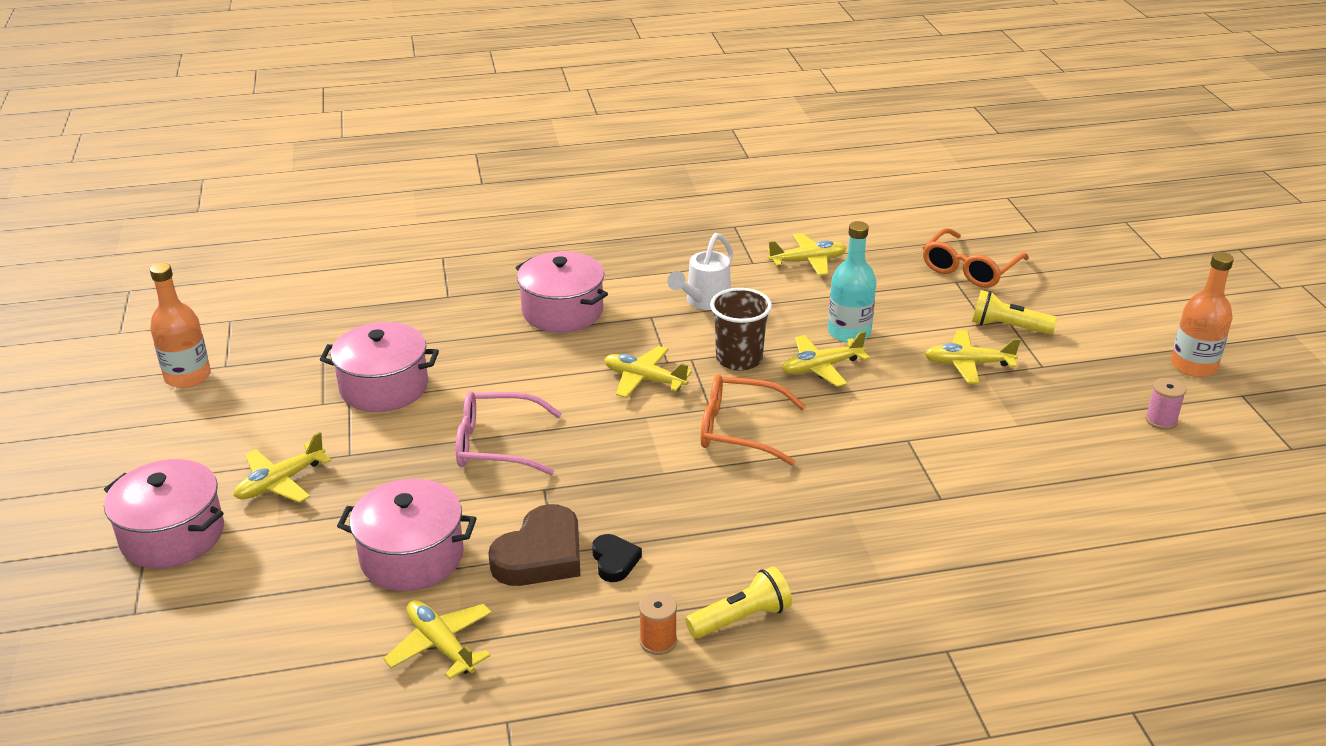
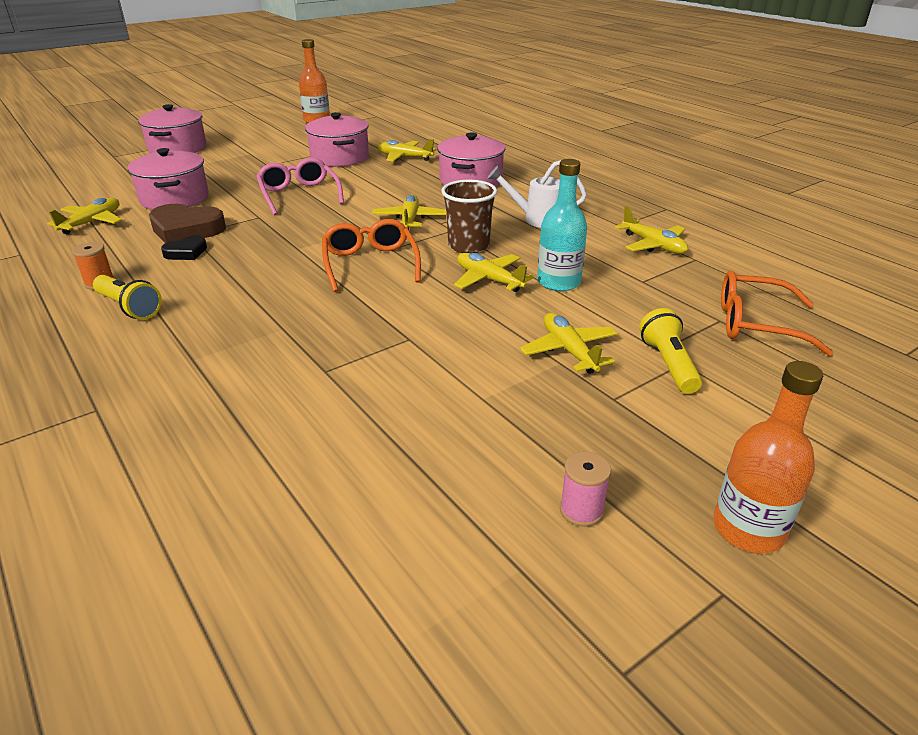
camera: 65 degrees right, 0 degrees up
yellow plane [234,432,332,503] -> yellow plane moved to [377,139,436,162]

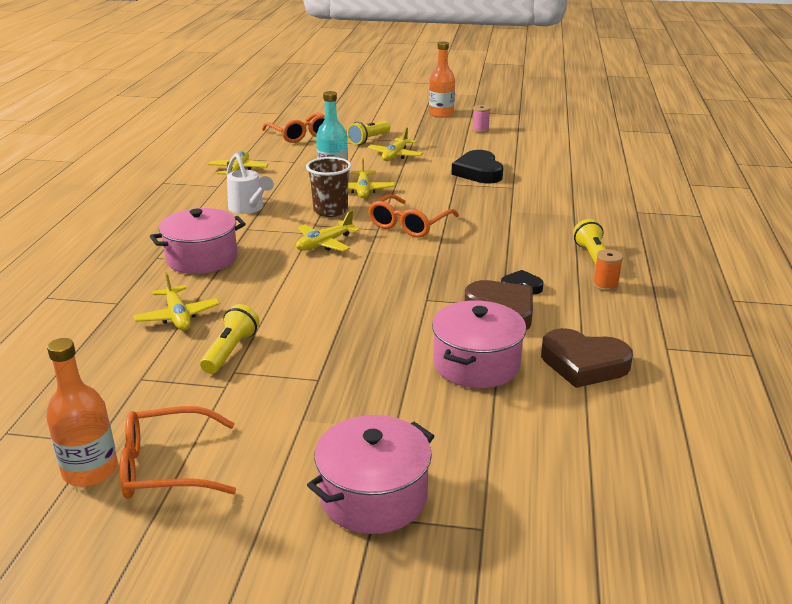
camera: 135 degrees left, 5 degrees down
yellow plane [47,198,122,234] -> brown heart [541,328,633,388]
pink glasses [256,158,344,215] -> none
pink pot [305,112,369,167] -> yellow flashlight [200,304,260,374]
none -> orange glasses [120,406,236,499]
none -> black heart [451,150,503,183]

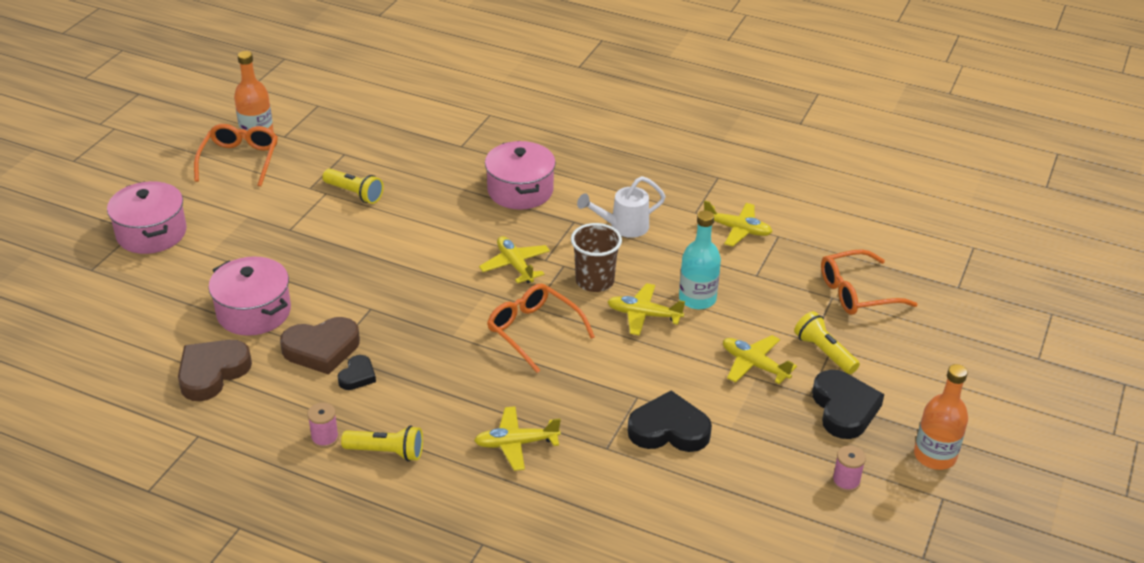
camera: 105 degrees right, 10 degrees up
yellow plane [133,272,220,331] -> yellow plane moved to [474,406,561,471]
orange spool [593,249,623,291] -> pink spool [307,403,339,448]
none -> black heart [812,370,884,439]

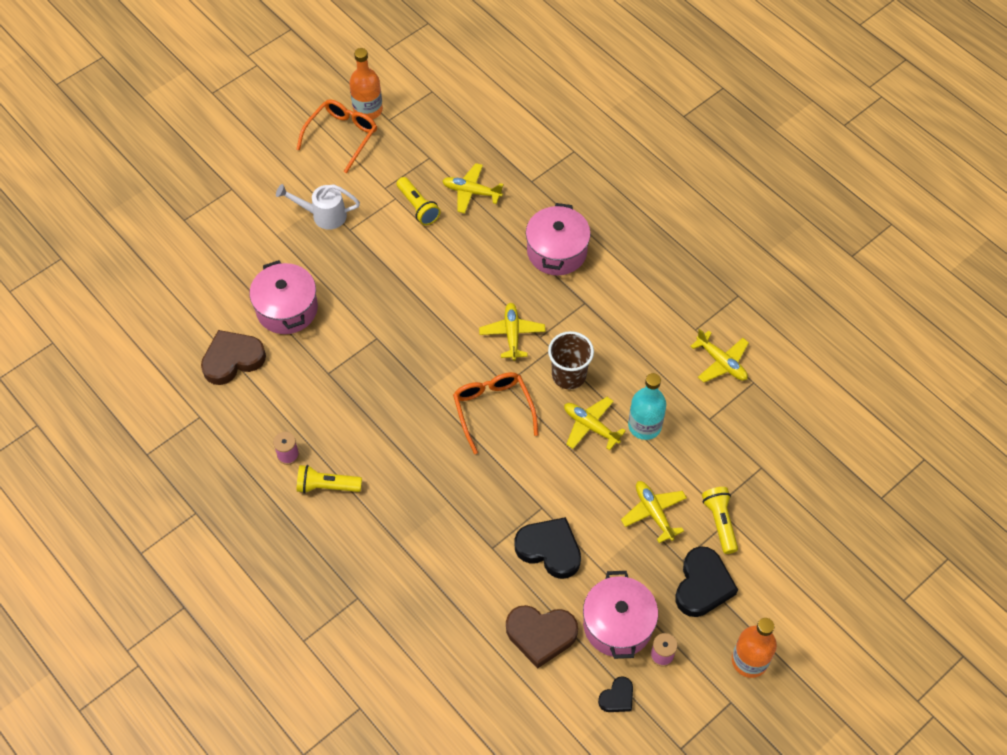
camera: 25 degrees right, 20 degrees up
pink pot [107,181,187,254] -> pink pot moved to [583,571,658,659]
brown heart [280,317,360,375] -> brown heart moved to [506,605,578,669]
black heart [338,355,376,390] -> black heart moved to [598,676,633,712]
yellow flashlight [341,426,423,461] -> yellow flashlight turned 150 degrees clockwise [297,465,362,494]
yellow plane [474,406,561,471] -> yellow plane moved to [442,163,504,213]
white watering can [577,176,666,238] -> white watering can moved to [276,184,360,230]
orange glasses [821,249,918,315] -> none

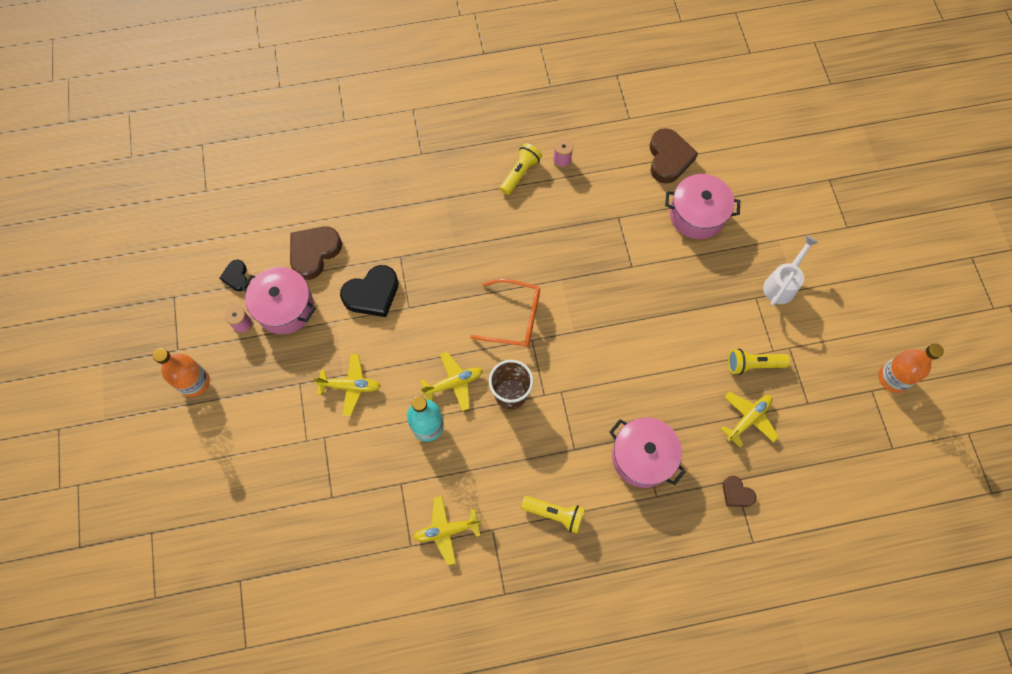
camera: 120 degrees right, 10 degrees up
orange glasses [296,99,377,173] -> none
yellow plane [479,303,545,361] -> none
black heart [675,546,738,617] -> none
yellow flashlight [702,487,738,554] -> yellow flashlight moved to [521,496,585,534]
none -> brown heart [723,476,756,507]

